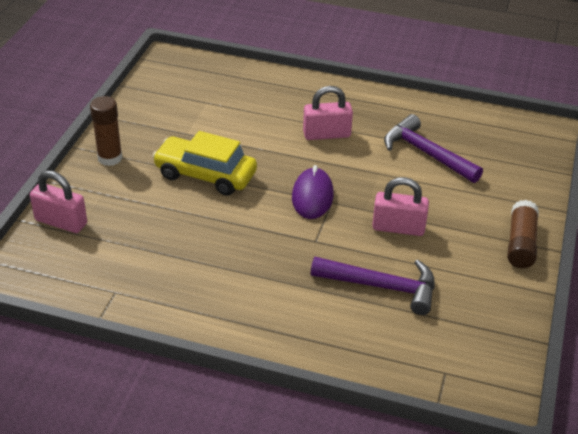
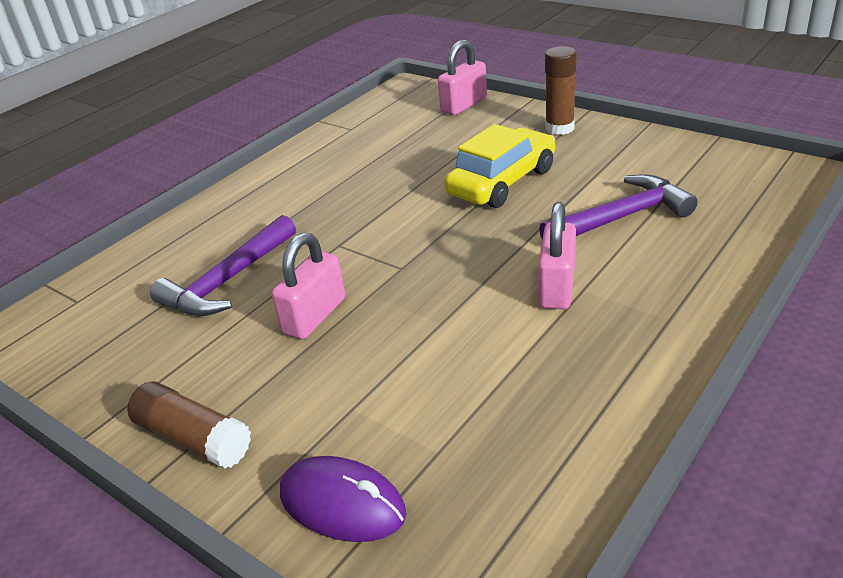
camera: 115 degrees right, 5 degrees down
purple mouse [292,165,334,219] -> purple mouse moved to [280,456,407,542]
purple hammer [384,114,483,183] -> purple hammer moved to [539,174,698,239]

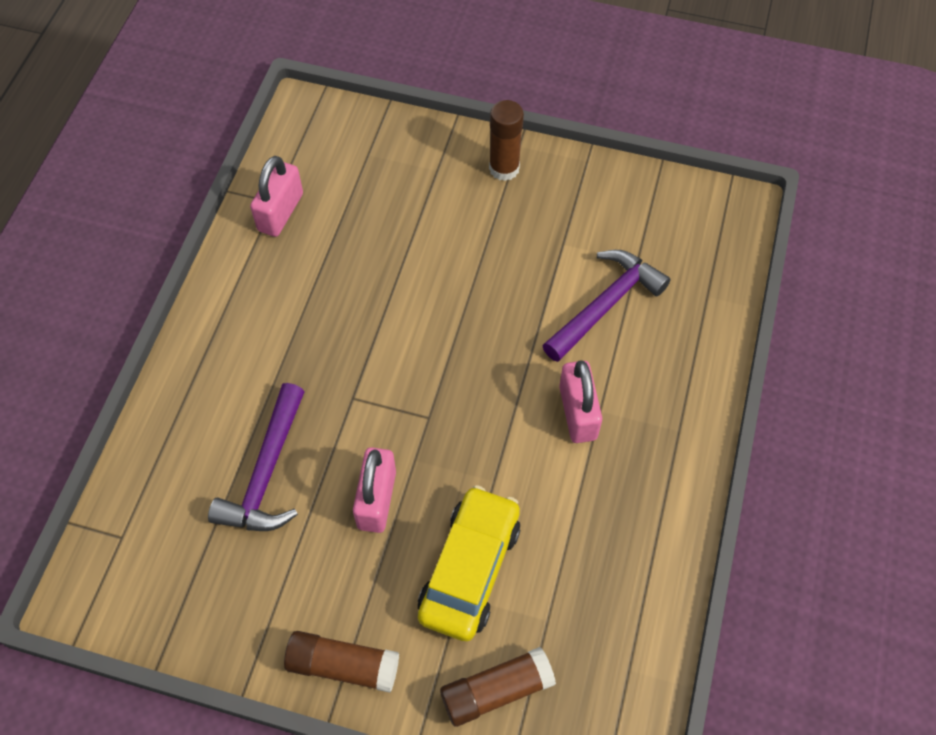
camera: 25 degrees left, 25 degrees up
purple mouse [280,456,407,542] -> brown glue stick [440,647,556,727]
pink padlock [438,40,487,115] -> pink padlock moved to [250,156,303,237]
yellow car [444,124,555,208] -> yellow car moved to [418,485,520,641]

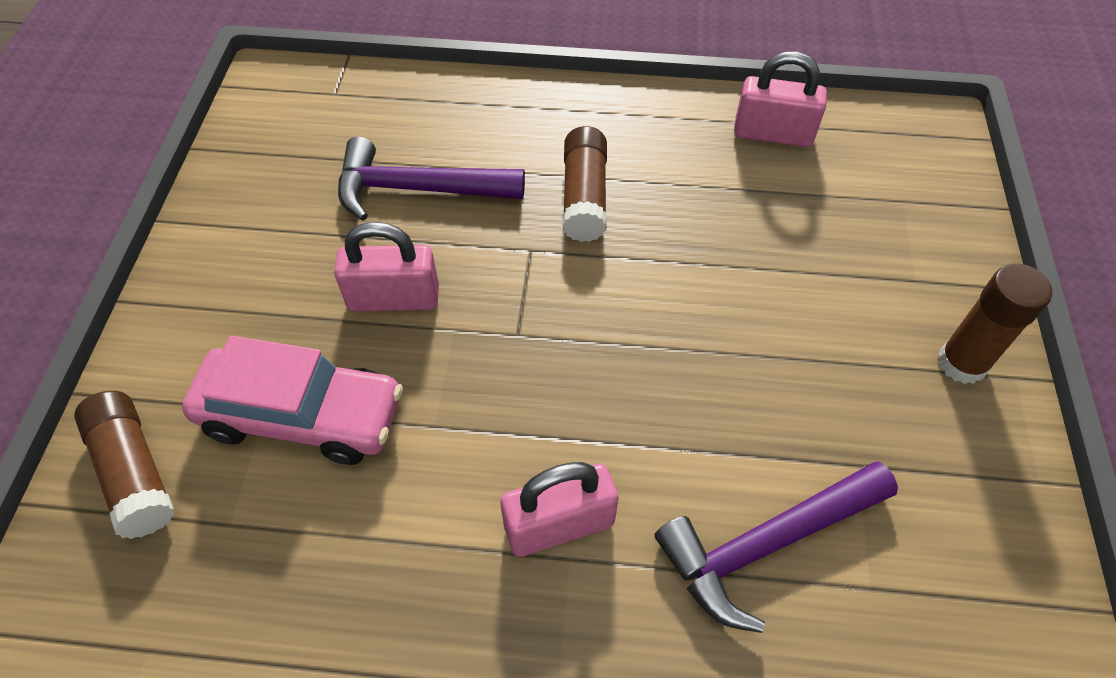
camera: 80 degrees right, 5 degrees down
brown glue stick [284,631,399,693] -> brown glue stick moved to [562,126,607,242]
yellow car [418,485,520,641] -> pink car [182,336,403,465]
purple hammer [542,250,671,362] -> purple hammer turned 120 degrees clockwise [655,461,898,633]

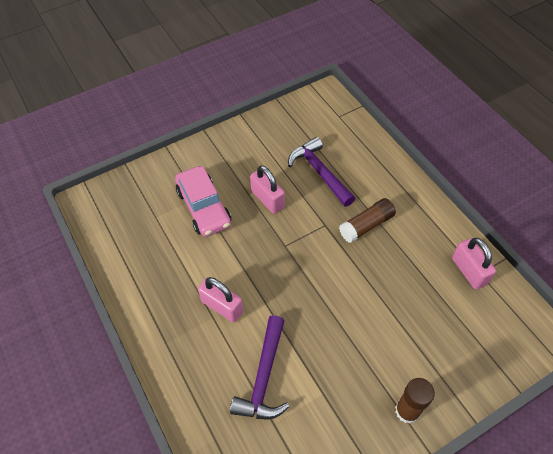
camera: 55 degrees right, 0 degrees up
brown glue stick [74,391,175,539] -> none
purple hammer [655,461,898,633] -> purple hammer turned 105 degrees counterclockwise [230,315,290,419]

